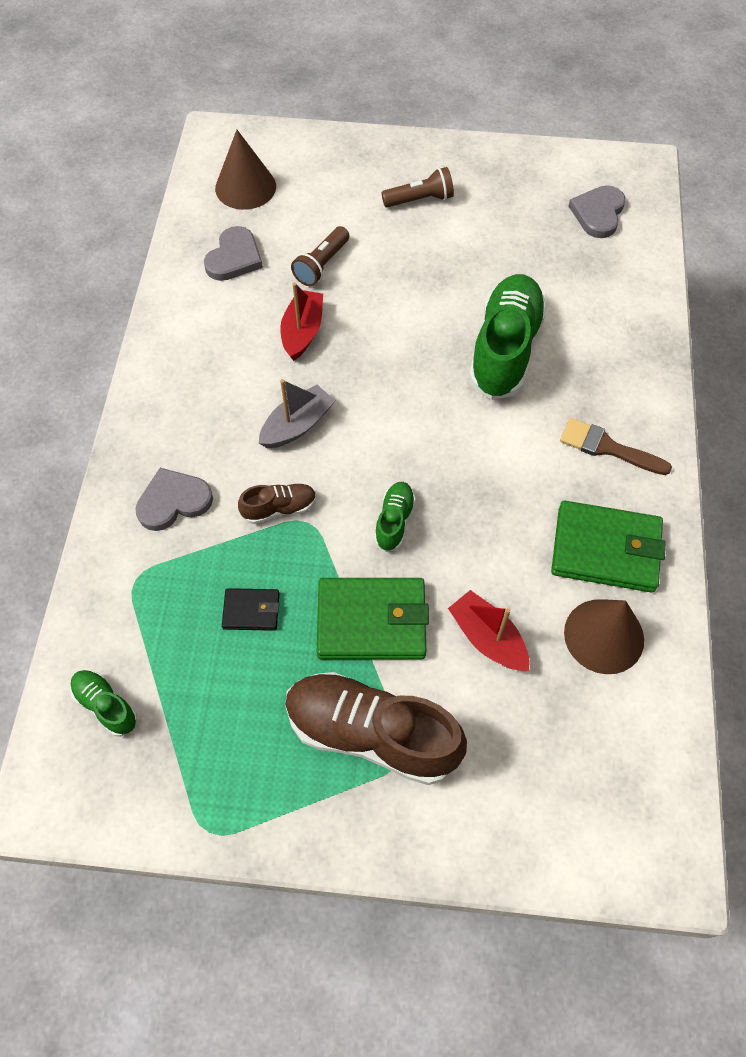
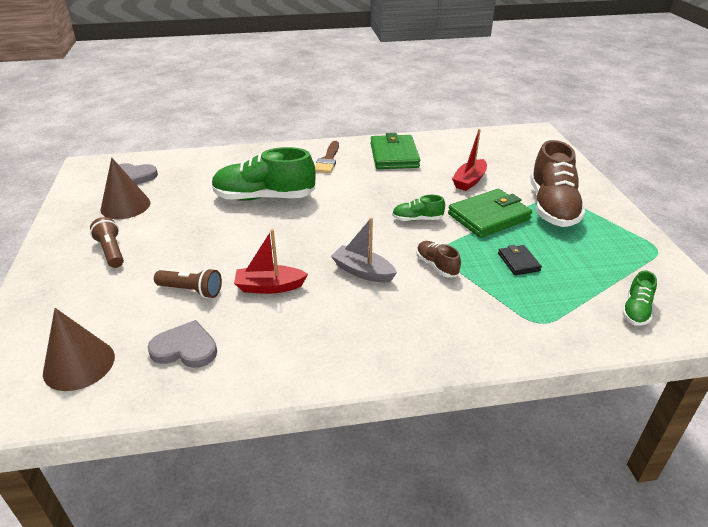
camera: 105 degrees left, 25 degrees down
grey heart [135,468,213,531] -> none
green wallet [317,578,429,660] -> green wallet turned 75 degrees clockwise [448,189,532,238]
brown cone [564,599,644,674] -> brown cone moved to [101,157,150,219]

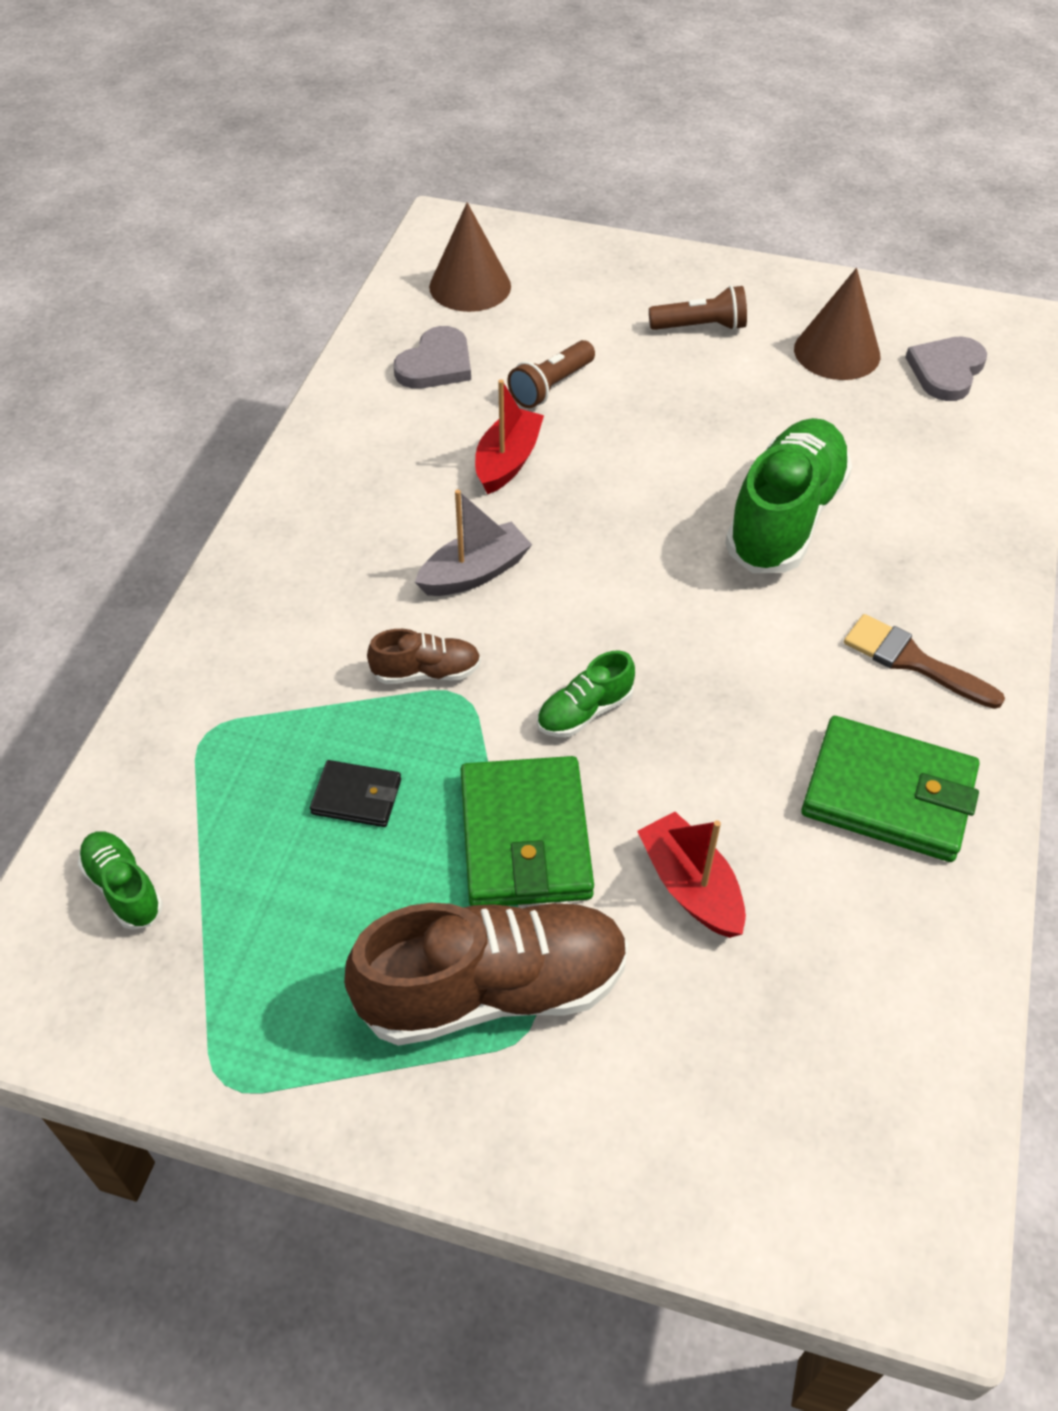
camera: 115 degrees right, 15 degrees up
green shoe [392,195,445,221] -> green shoe turned 150 degrees counterclockwise [537,651,635,737]
brown shoe [530,140,585,227] -> brown shoe turned 135 degrees clockwise [344,902,628,1046]

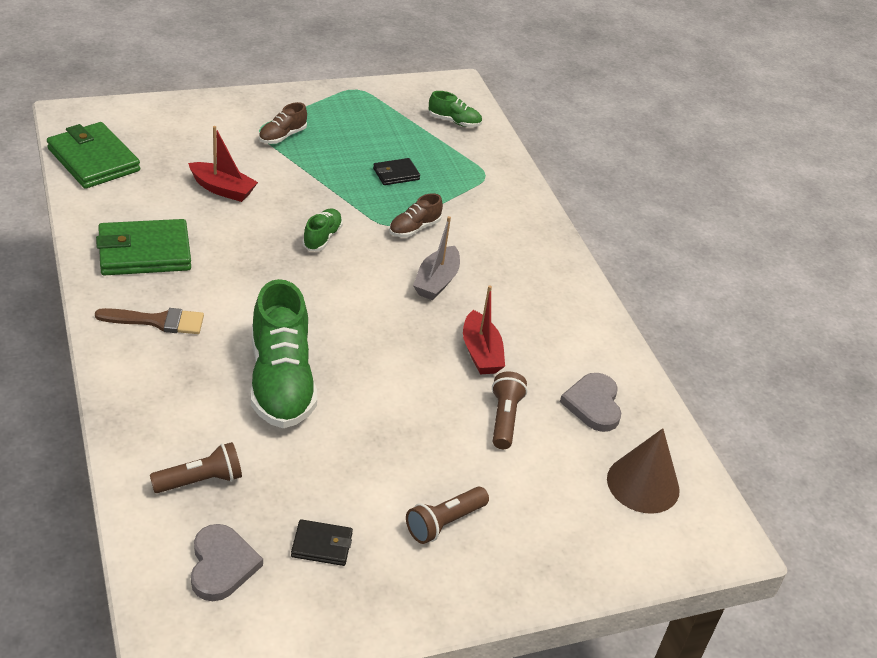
camera: 140 degrees right, 10 degrees down
brown shoe [344,902,628,1046] -> brown shoe [259,102,307,144], size x0.47
green wallet [460,756,594,906] -> green wallet moved to [47,122,140,189]
brown cone [794,268,880,380] -> black wallet [291,519,353,566]
none -> brown flashlight [150,442,242,493]

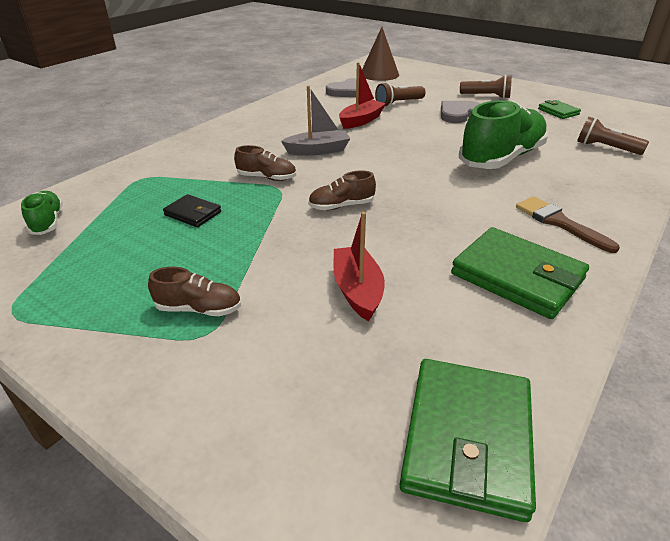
camera: 120 degrees left, 5 degrees down
grey heart [191,524,263,601] -> grey heart moved to [441,101,481,123]
black wallet [291,519,353,566] -> green wallet [538,100,581,119]
green shoe [302,208,343,251] -> brown shoe [308,170,376,210]

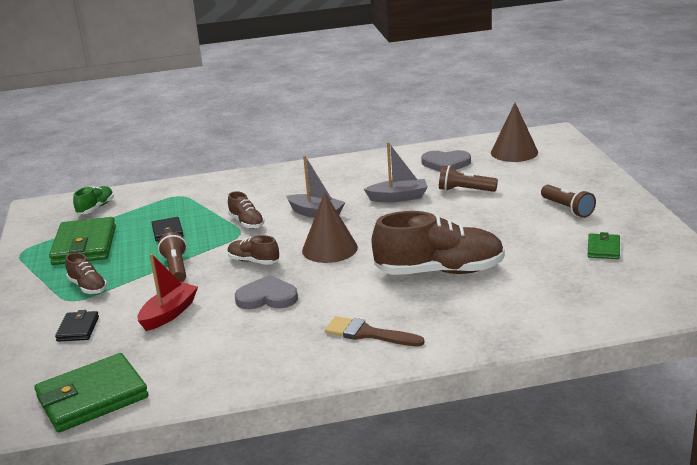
camera: 45 degrees right, 10 degrees down
red boat [339,62,386,129] -> grey boat [364,142,428,202]
grey heart [441,101,481,123] -> grey heart moved to [235,275,298,309]
green wallet [451,227,589,319] -> green wallet moved to [49,217,116,265]
green shoe [459,100,548,169] -> brown shoe [372,211,505,275]
brown brush [516,196,620,253] -> brown brush turned 75 degrees counterclockwise [325,316,424,346]
brown flashlight [577,117,649,155] -> brown flashlight moved to [158,232,187,282]
none -> black wallet [55,310,99,342]
none -> brown cone [302,192,358,263]

